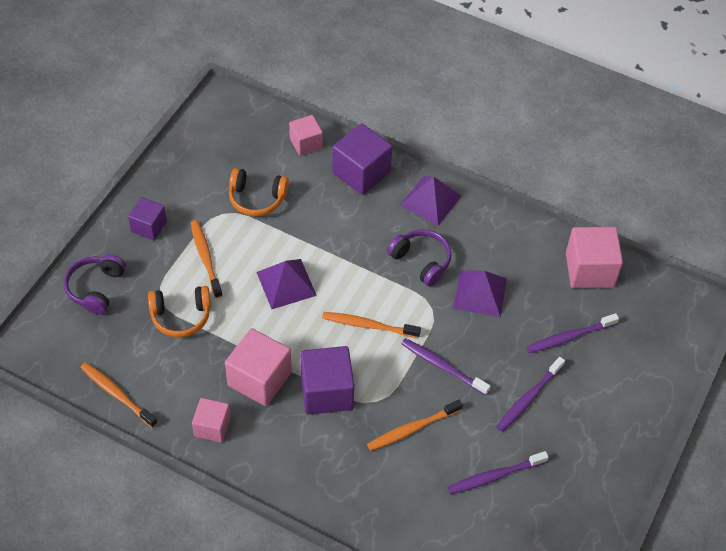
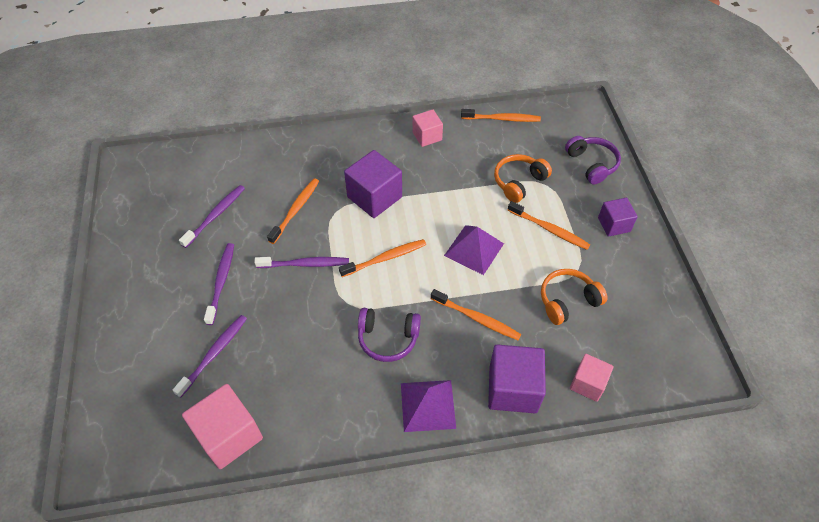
camera: 145 degrees right, 0 degrees up
pink cube [225,328,292,406] -> none
purple pyramid [453,270,507,317] -> none
none -> orange toothbrush [431,289,521,340]

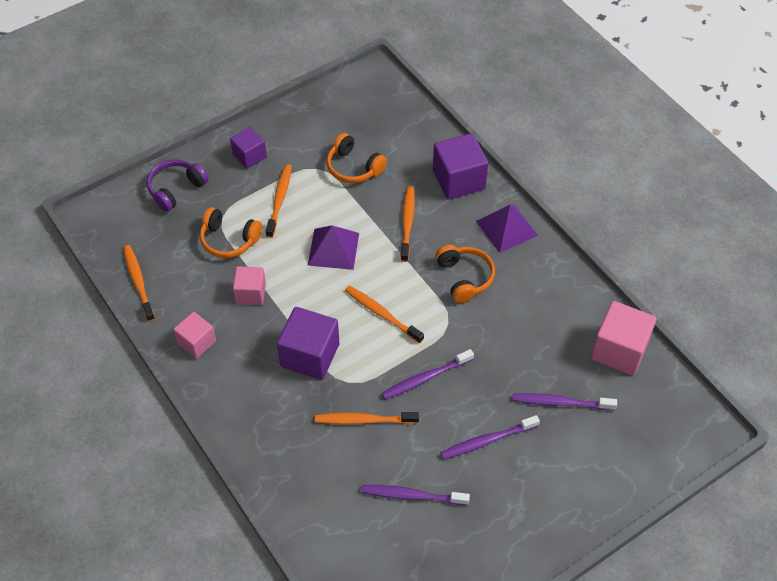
camera: 115 degrees left, 0 degrees up
purple toothbrush [254,257,349,268] -> purple toothbrush turned 90 degrees counterclockwise [381,349,474,399]
purple headphones [358,308,421,362] -> orange headphones [435,245,495,303]
pink cube [570,354,614,402] -> pink cube moved to [233,266,266,305]

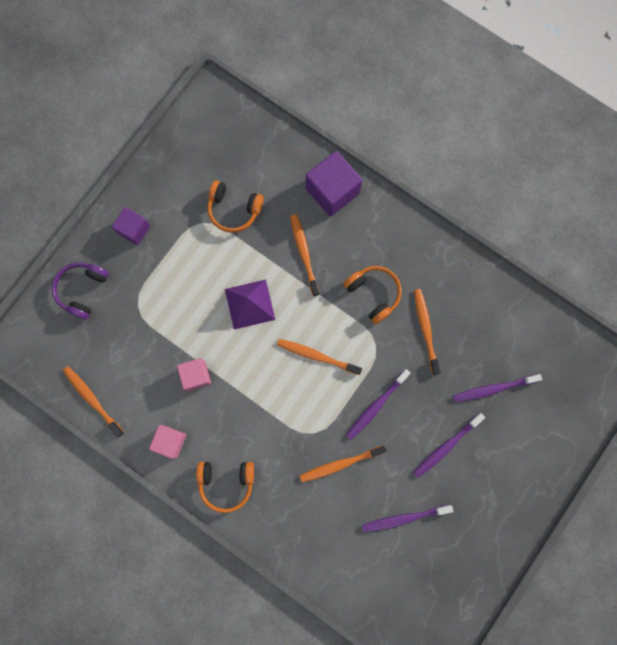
camera: 20 degrees left, 25 degrees up
orange headphones [200,207,262,258] -> orange headphones moved to [196,462,254,513]
orange toothbrush [266,164,292,238] -> orange toothbrush moved to [414,289,441,375]
purple cube [277,307,339,380] -> none
purple pyramid [476,204,538,253] -> none
pink cube [591,301,657,376] -> none

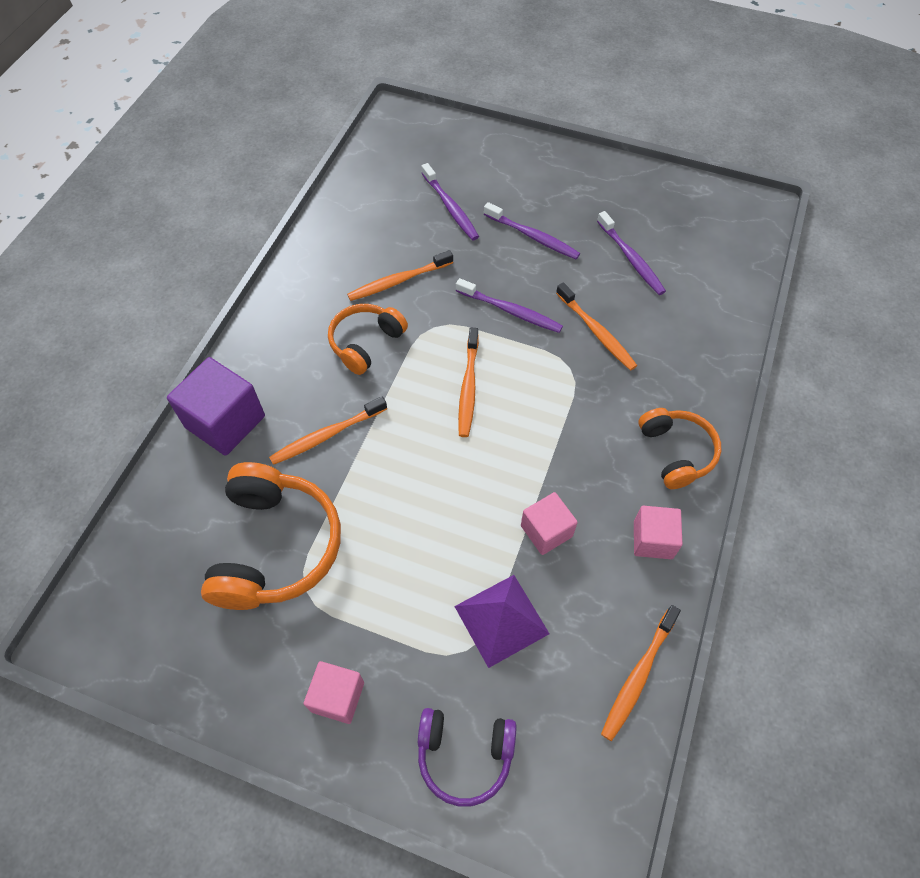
camera: 105 degrees left, 20 degrees down
purple cube [112,207,150,245] -> pink cube [304,661,364,724]
orange headphones [207,181,264,233] -> orange headphones [201,462,341,610], size x1.64
purple pyramid [225,280,275,330] -> purple pyramid moved to [454,575,550,668]

